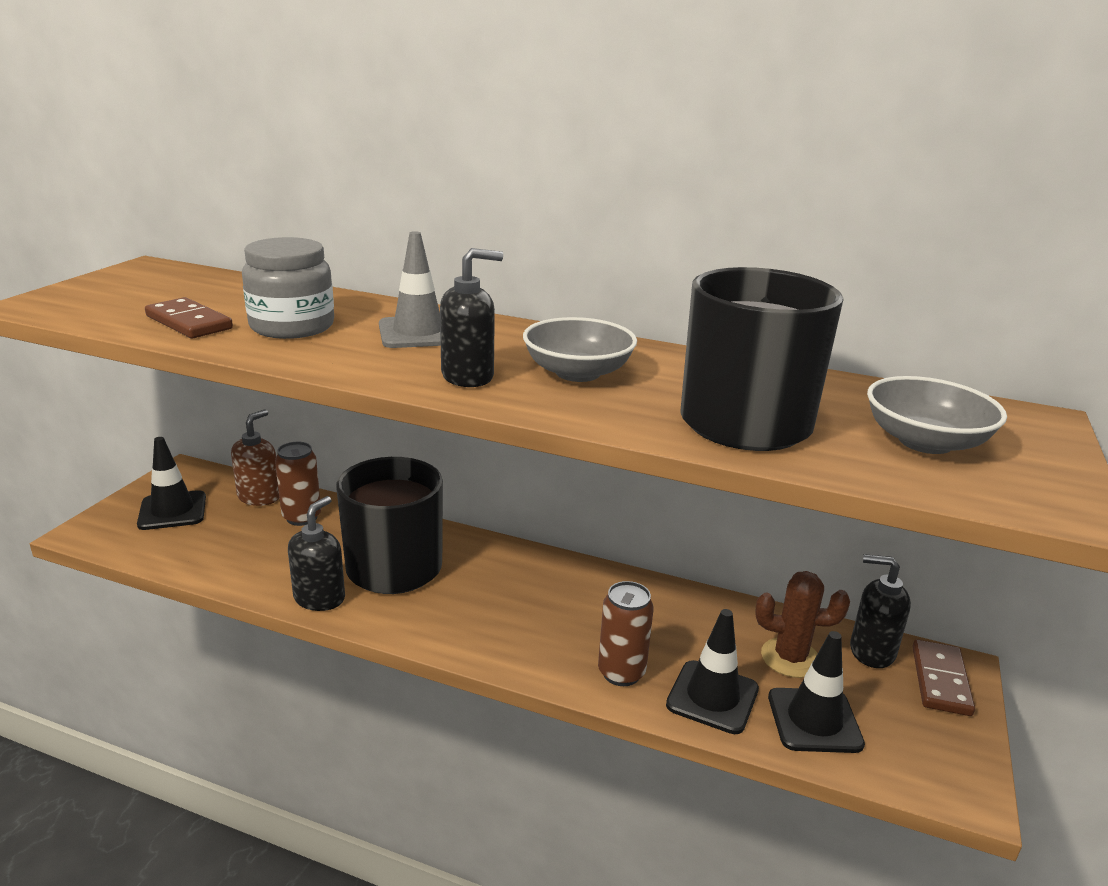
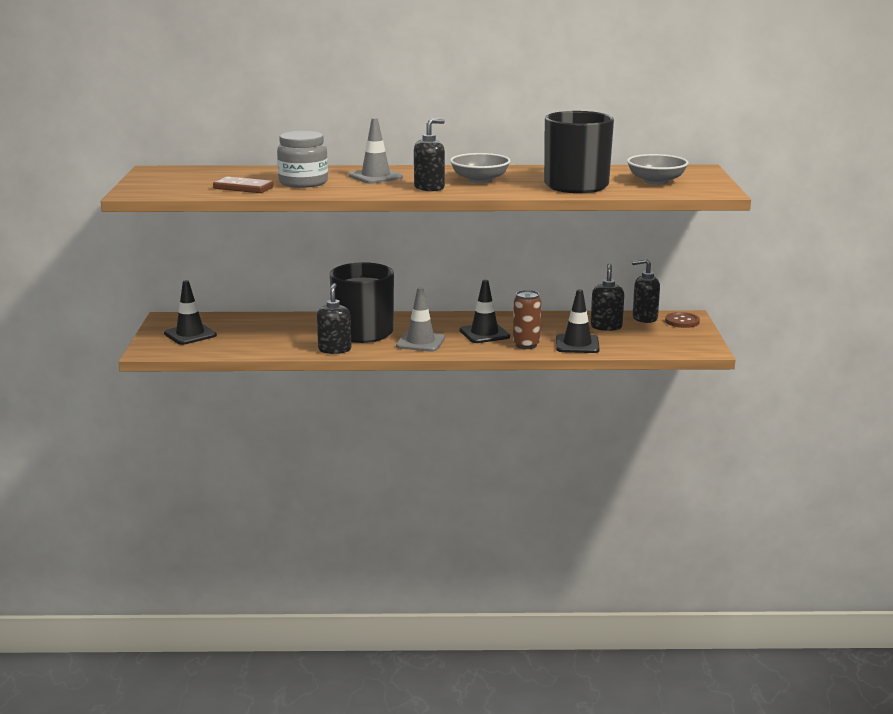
camera: 20 degrees left, 5 degrees down
brown soap dispenser [231,409,279,506] -> none
brown can [275,442,321,526] -> none
brown cactus [755,571,850,678] -> black soap dispenser [591,263,624,331]
black traffic cone [768,631,865,753] -> black traffic cone moved to [460,280,510,343]
brown domino [912,639,975,716] -> brown button [665,312,700,328]
none -> grey traffic cone [396,287,445,352]

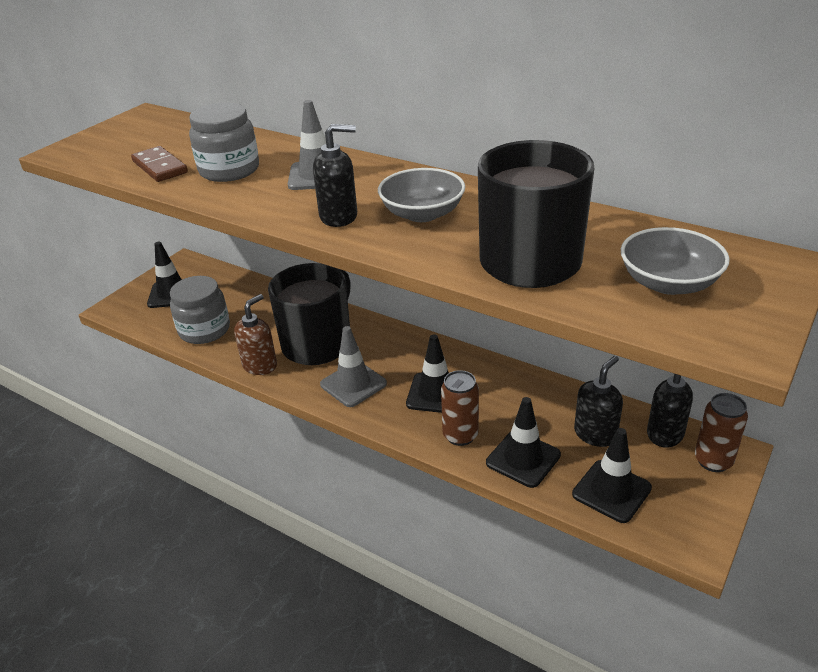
camera: 35 degrees right, 15 degrees up
black soap dispenser [317,283,351,354] -> brown soap dispenser [234,294,277,375]
brown button [665,312,700,328] -> brown can [695,393,748,472]
none -> grey jar [170,276,230,344]
none -> black traffic cone [572,428,652,523]

